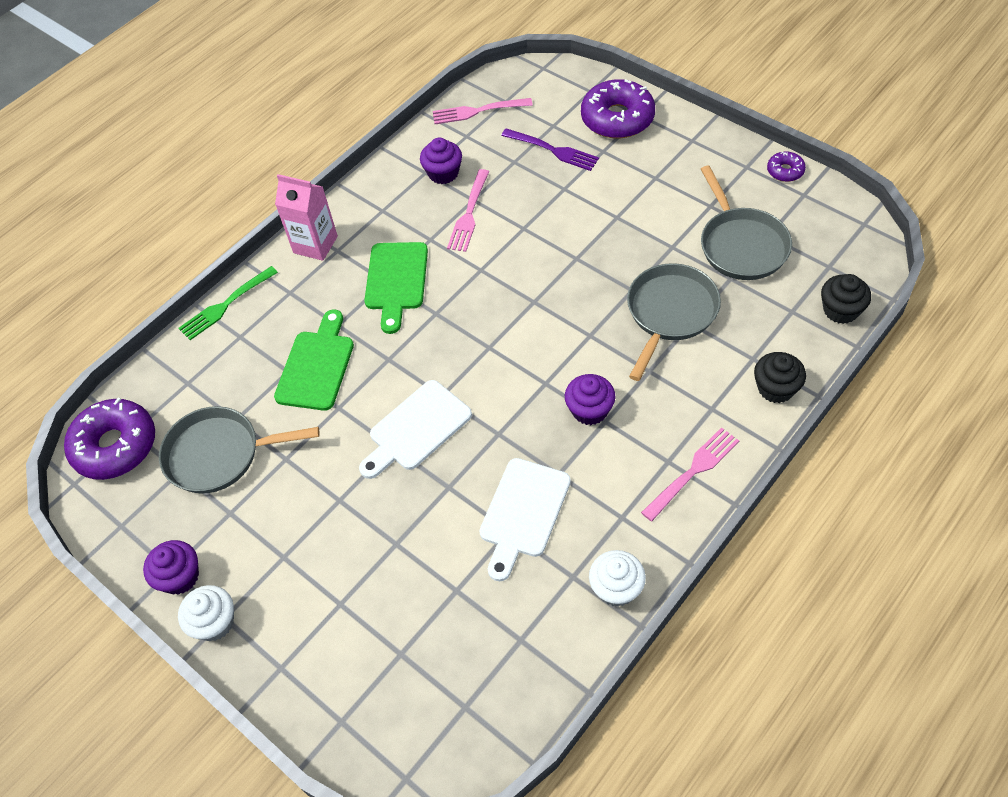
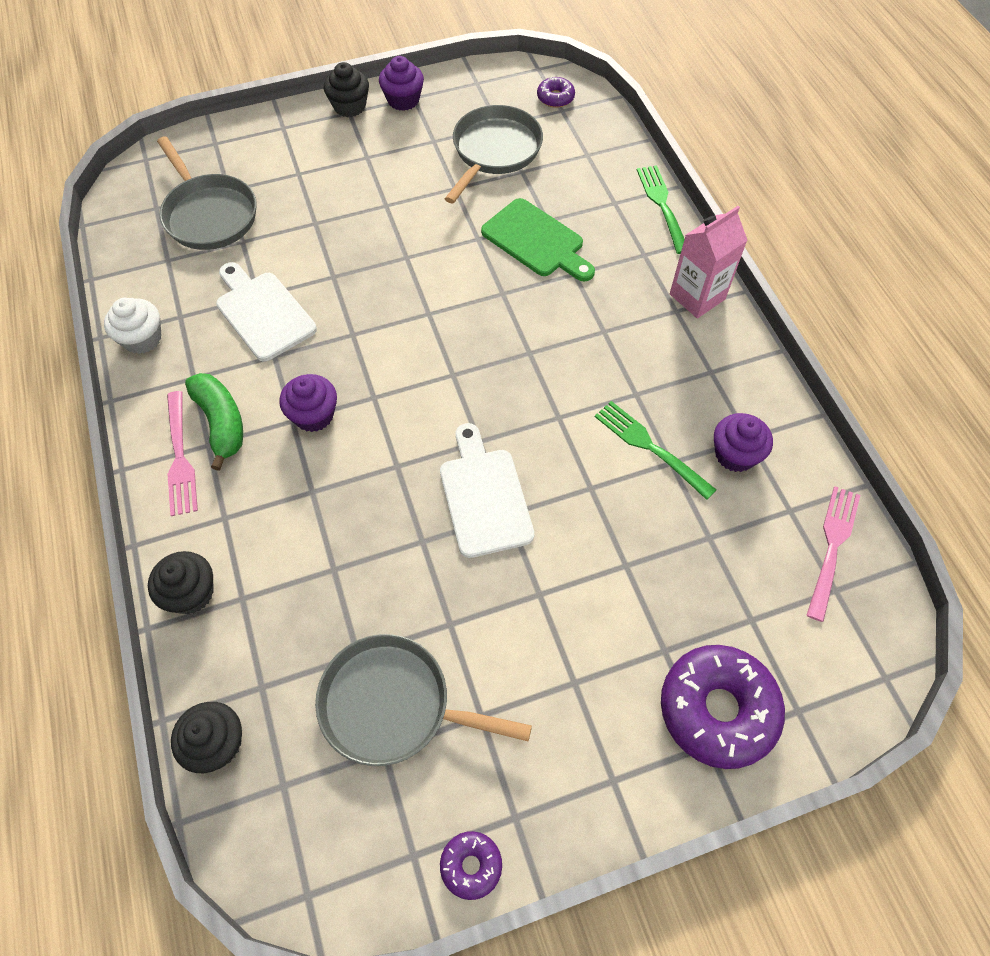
camera: 115 degrees right, 5 degrees up
purple donut [64,398,155,480] -> purple donut [537,77,575,108], size x0.48
white cupcake [178,585,234,641] -> black cupcake [324,62,369,117]
white cutting board [359,380,472,479] -> white cutting board moved to [440,423,534,558]
green cutting board [364,242,428,334] -> none
pink fork [447,169,489,252] -> green fork [595,401,716,500]
purple fork [501,128,599,171] -> none
grey pan [627,263,721,381] -> grey pan moved to [157,136,257,250]
none -> green banana [185,373,243,471]

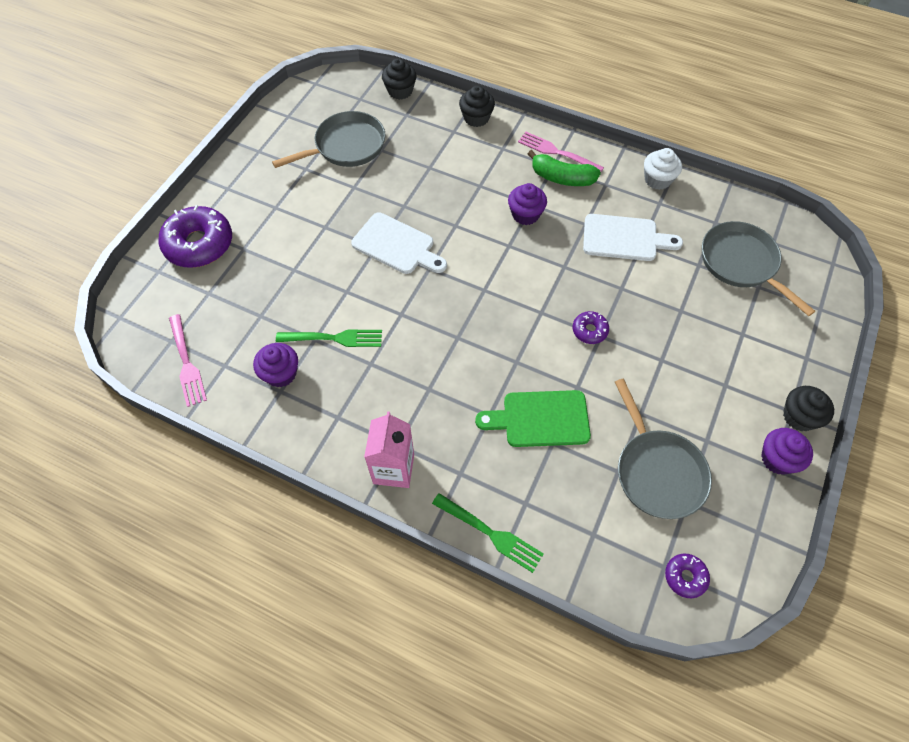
camera: 135 degrees right, 0 degrees up
grey pan [157,136,257,250] -> grey pan turned 45 degrees clockwise [702,221,815,316]
purple donut [440,831,502,900] -> purple donut moved to [573,311,609,344]

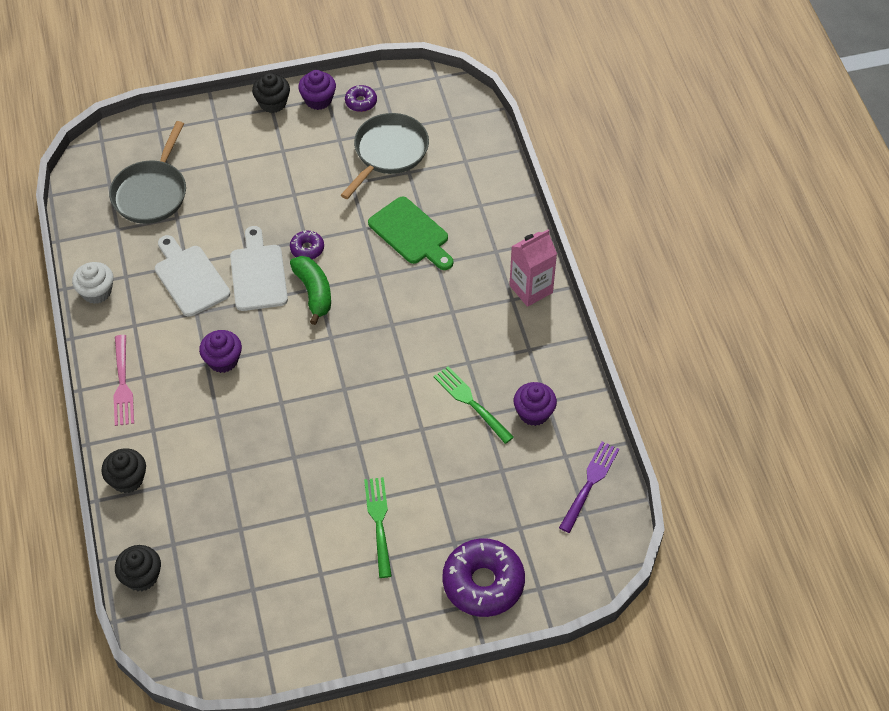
camera: 130 degrees left, 5 degrees down
pink fork [169,314,207,407] -> purple fork [559,441,619,533]
grey pan [272,111,386,168] -> none
white cutting board [351,212,447,274] -> white cutting board moved to [230,226,288,311]
green fork [432,493,544,573] -> green fork moved to [364,477,392,578]
green banana [528,150,601,186] -> green banana moved to [290,256,331,325]
purple donut [665,554,710,598] -> purple donut moved to [345,85,377,112]

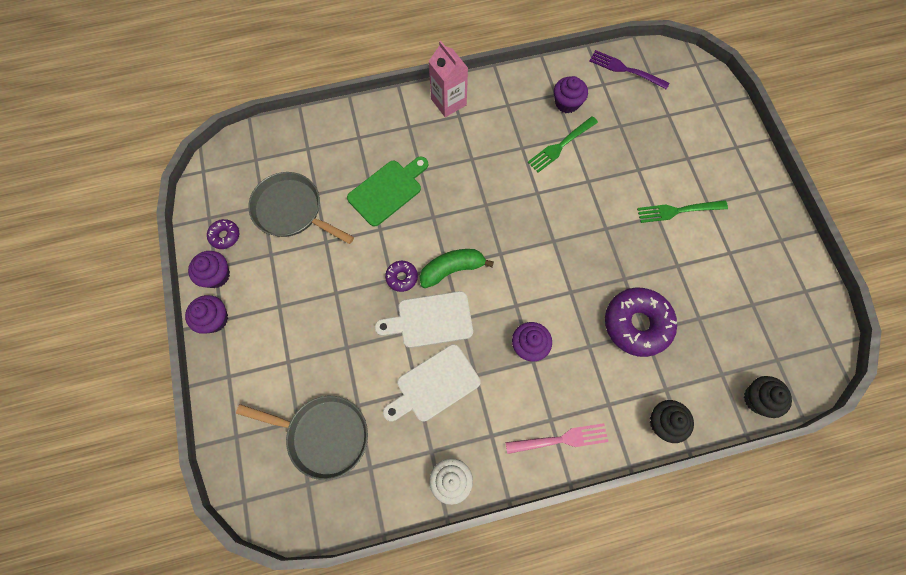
camera: 90 degrees left, 15 degrees up
black cupcake [252,73,290,113] -> purple cupcake [185,295,228,334]
purple donut [442,538,525,617] -> purple donut moved to [605,288,677,357]

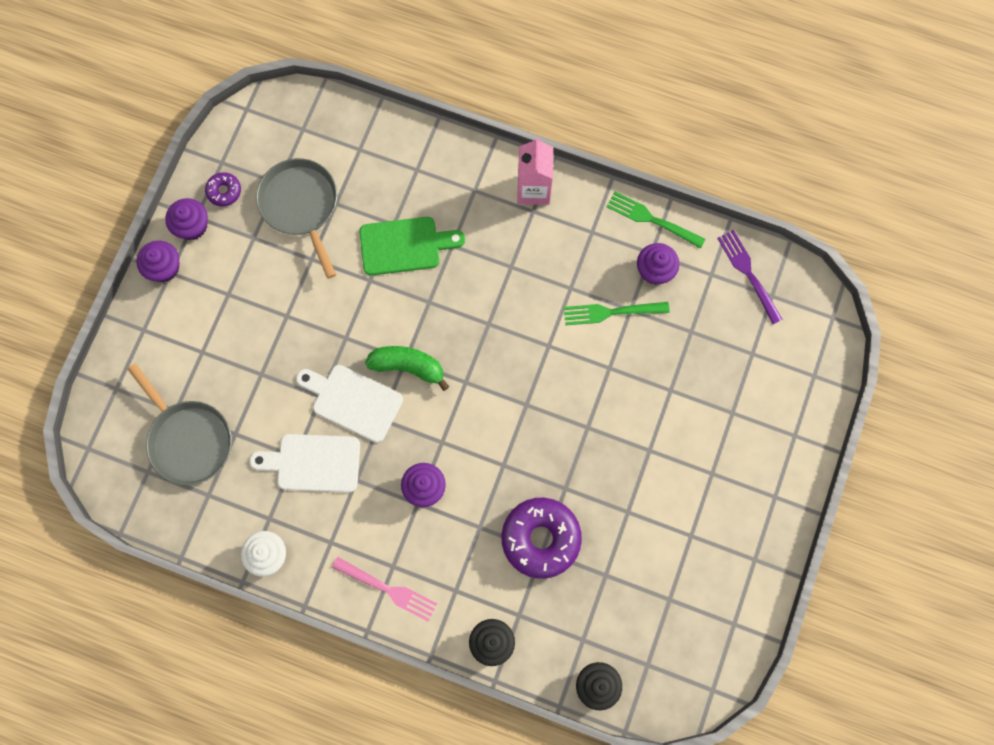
camera: 35 degrees right, 5 degrees up
purple donut [385,261,418,292] -> none
green fork [637,200,728,223] -> green fork moved to [607,192,705,249]

